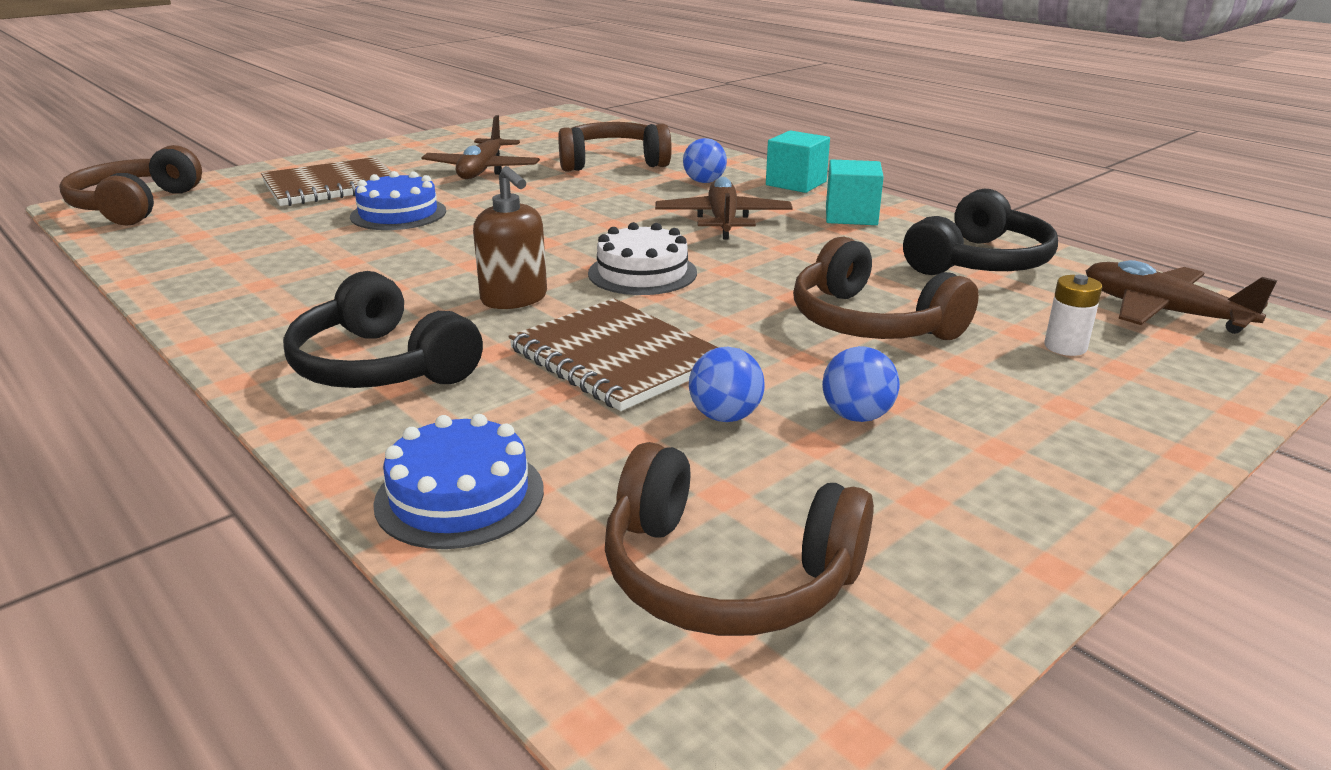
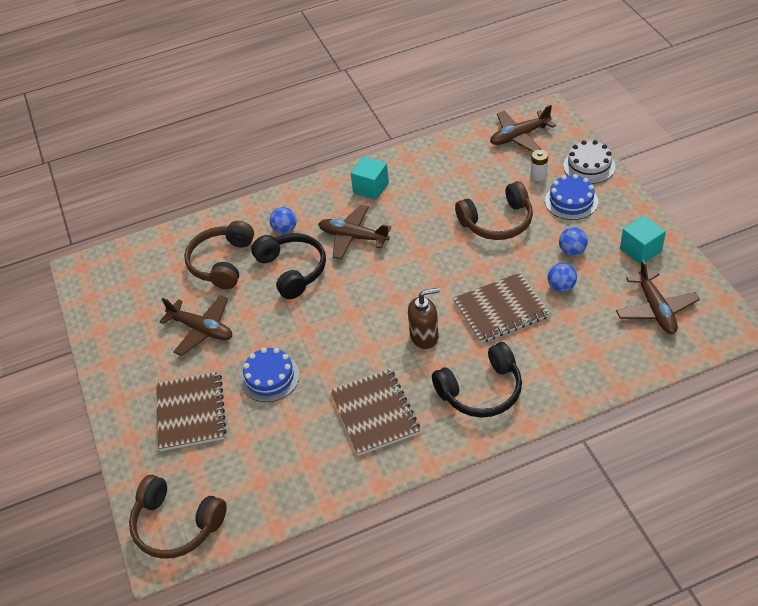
camera: 65 degrees left, 20 degrees up
blue cake [373,414,544,549] -> blue cake moved to [545,174,598,220]
white cake [588,222,697,295] -> white cake moved to [563,140,615,184]
brown headphones [605,442,874,636] -> brown plane [616,260,700,334]
turquoise cube [766,130,830,193] -> turquoise cube moved to [620,216,666,265]
black headphones [903,189,1058,275] -> black headphones moved to [251,233,326,299]
none -> brown notebook [330,368,420,456]

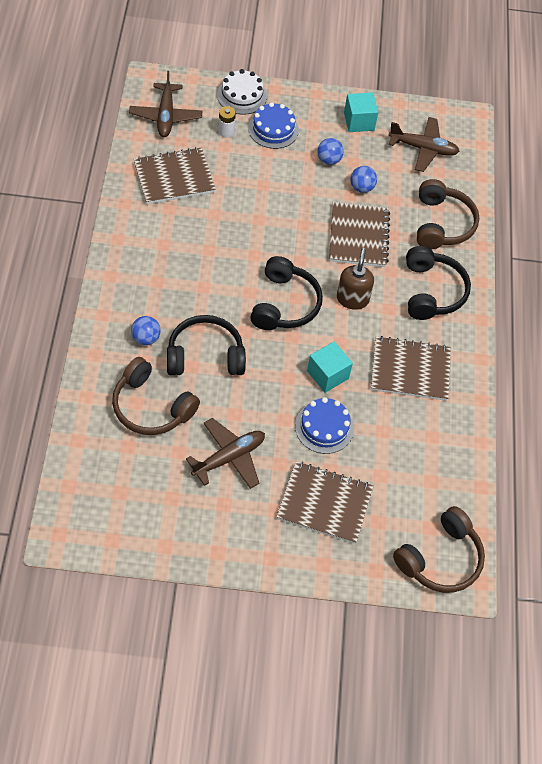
camera: 75 degrees left, 10 degrees up
brown plane [318,205,391,260] -> none
turquoise cube [350,156,389,200] -> turquoise cube moved to [307,341,353,393]
brown headphones [455,181,533,240] -> brown headphones moved to [417,179,479,249]
none -> brown notebook [133,147,216,204]
none -> black headphones [250,256,323,330]

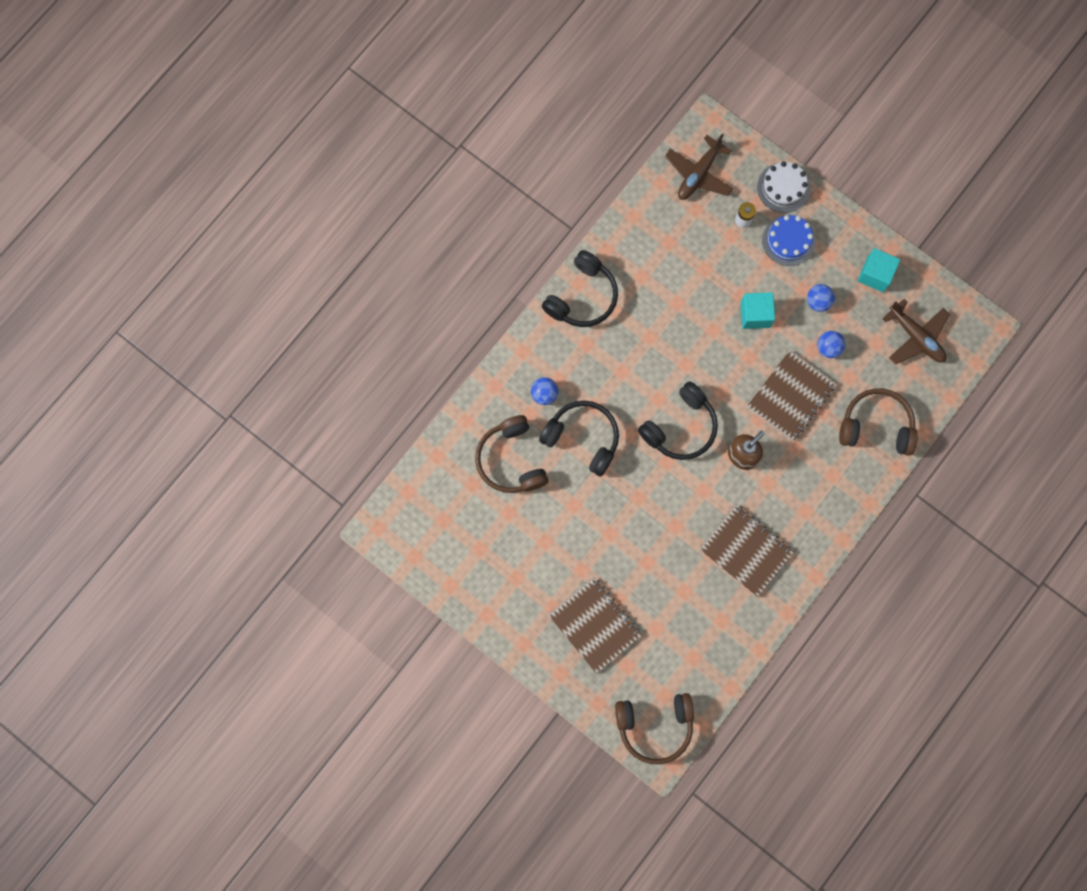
camera: 40 degrees right, 20 degrees up
brown notebook [133,147,216,204] -> none
brown plane [186,418,265,489] -> none
blue cake [295,397,354,454] -> none
turquoise cube [307,341,353,393] -> turquoise cube moved to [741,292,775,329]
black headphones [406,246,471,320] -> black headphones moved to [542,250,618,327]
brown headphones [417,179,479,249] -> brown headphones turned 120 degrees counterclockwise [839,388,918,456]

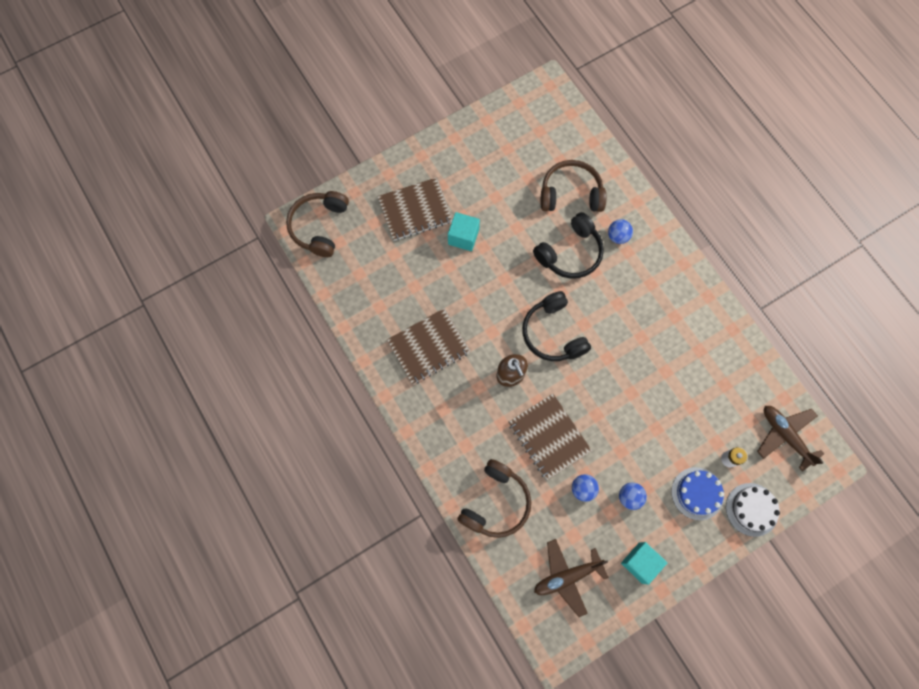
camera: 110 degrees right, 5 degrees down
black headphones [542,250,618,327] -> none
turquoise cube [741,292,775,329] -> turquoise cube moved to [448,212,480,251]

